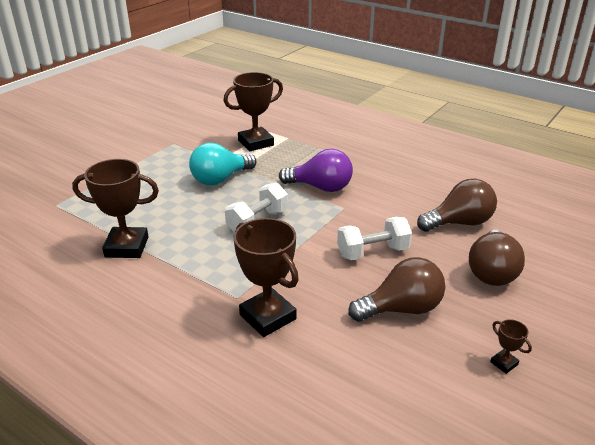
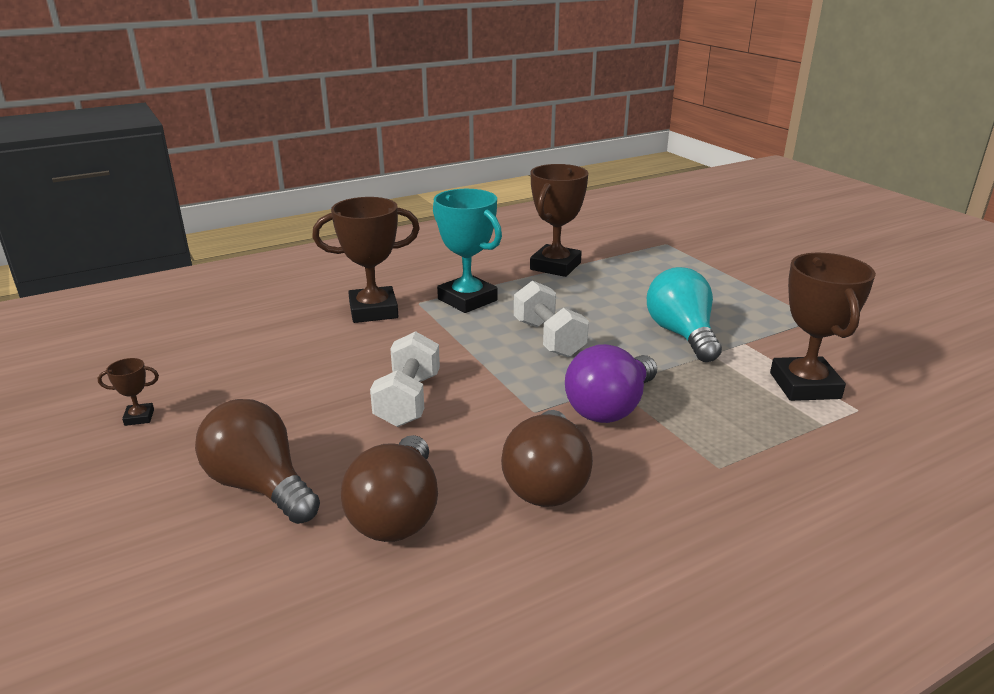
camera: 115 degrees right, 5 degrees down
brown light bulb [348,257,445,322] -> brown light bulb moved to [501,410,593,507]
none -> turquoise trophy [433,189,502,313]

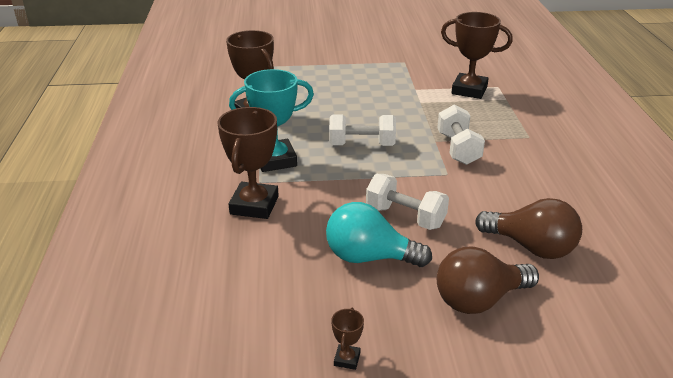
camera: 65 degrees left, 5 degrees up
brown light bulb [501,410,593,507] -> none
purple light bulb [565,344,657,423] -> white dumbbell [437,105,485,165]
turquoise light bulb [647,267,722,362] -> turquoise light bulb moved to [326,202,432,267]

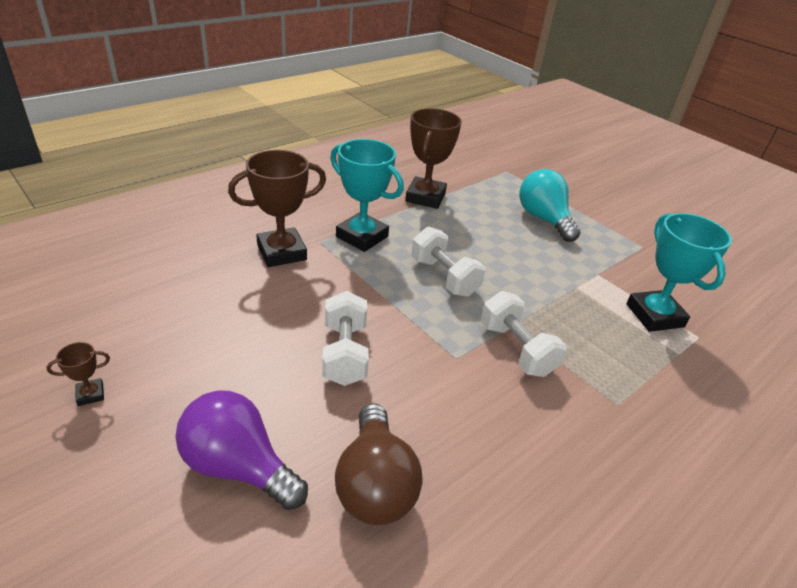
camera: 50 degrees right, 5 degrees up
turquoise light bulb [326,202,432,267] -> turquoise light bulb moved to [519,169,581,242]
white dumbbell [437,105,485,165] -> white dumbbell turned 75 degrees counterclockwise [481,291,567,377]
brown light bulb [437,246,539,314] -> purple light bulb [175,390,308,510]
brown trophy [441,12,513,99] -> turquoise trophy [626,213,732,332]

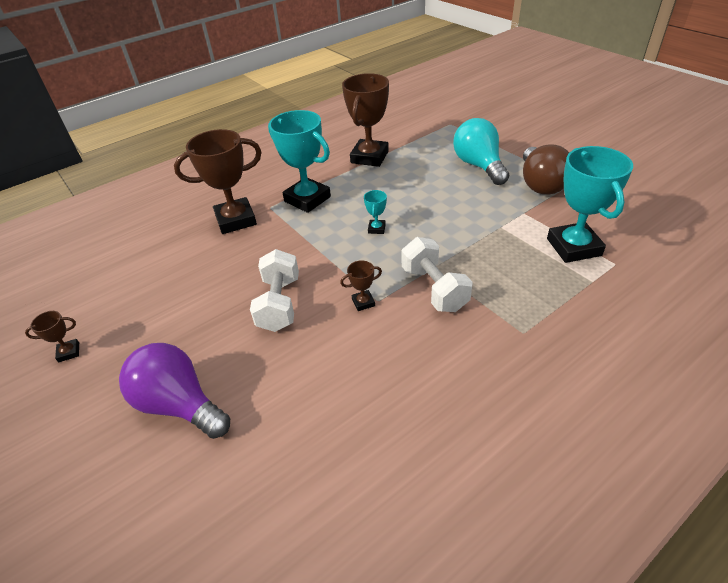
camera: 10 degrees right, 5 degrees up
brown light bulb [335,403,423,525] -> brown light bulb moved to [523,144,569,194]
white dumbbell [411,227,485,297] -> turquoise trophy [364,190,387,234]
none -> brown trophy [340,260,382,311]

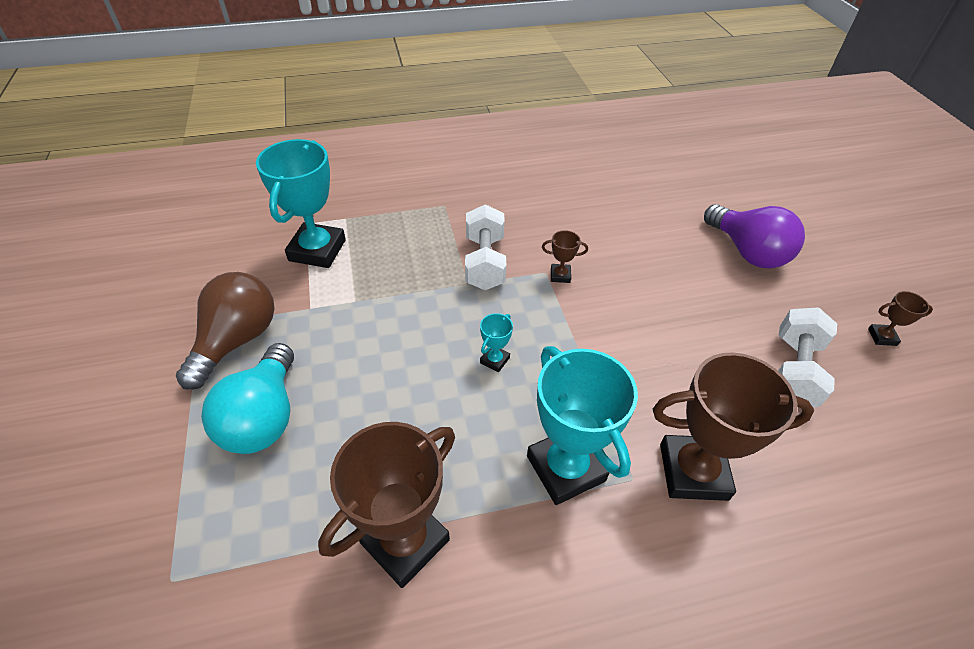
camera: 160 degrees left, 5 degrees up
white dumbbell [250,249,299,332] -> white dumbbell moved to [778,308,837,407]

